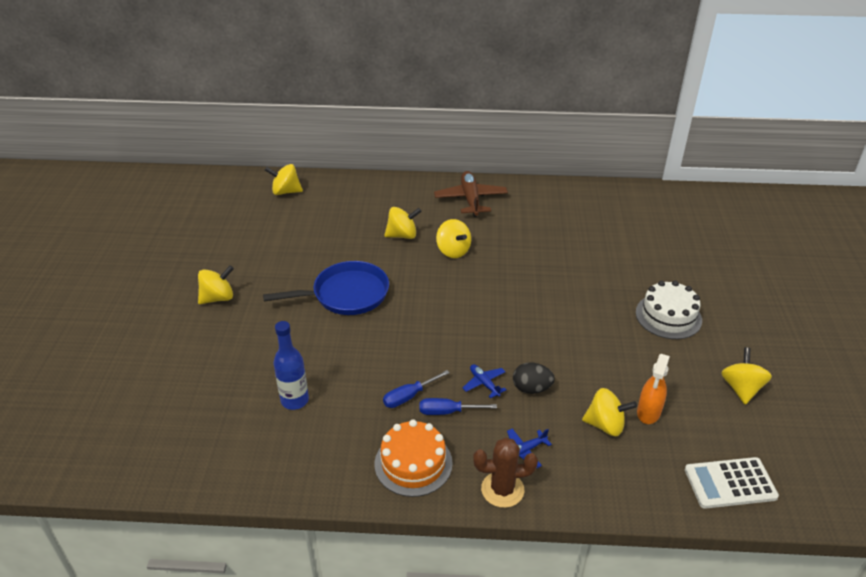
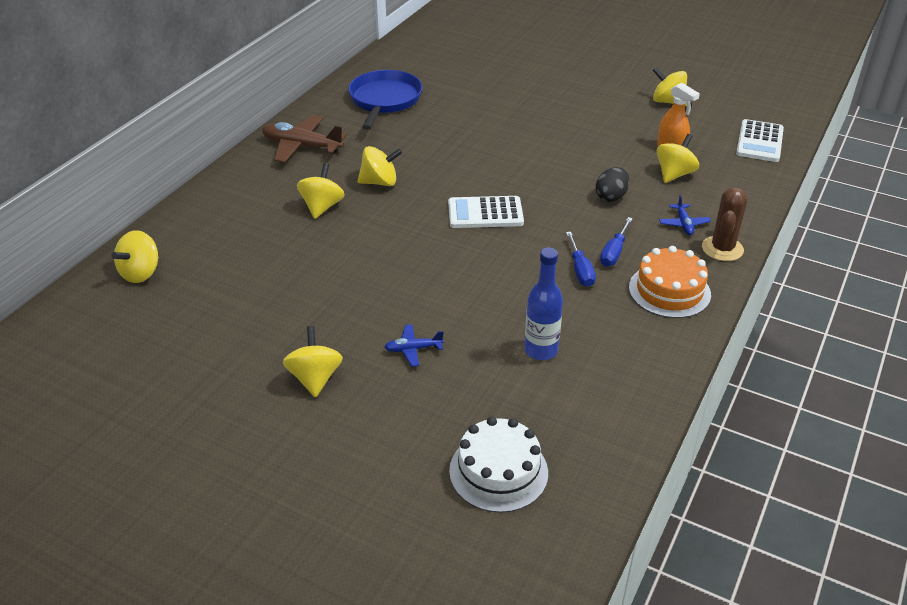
camera: 65 degrees left, 0 degrees up
blue pan [263,261,389,315] -> blue pan moved to [348,70,423,130]
blue plane [463,364,507,398] -> blue plane moved to [384,324,444,367]
white cake [636,281,702,339] -> white cake moved to [449,417,548,513]
none -> white calculator [448,196,524,228]

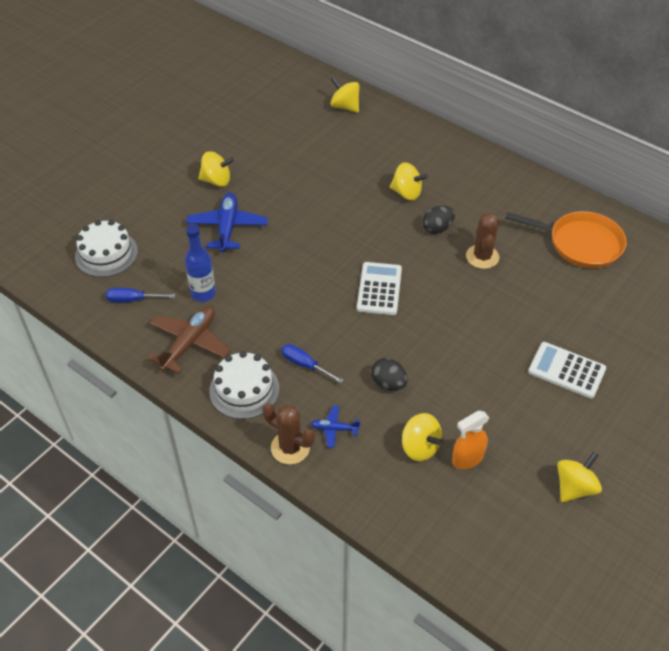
camera: 100 degrees right, 10 degrees up
brown plane [262,115,347,163] -> brown plane moved to [148,306,230,374]
blue pan [348,70,423,130] -> orange pan [505,211,627,268]
yellow spinning top [358,146,403,186] -> black egg [422,206,455,234]
blue plane [384,324,444,367] -> blue plane [186,192,268,252], size x1.94
blue screwdriver [566,232,596,287] -> blue screwdriver moved to [106,288,175,302]
orange cake [629,246,711,318] -> white cake [209,351,279,419]
white calculator [736,119,784,162] -> white calculator moved to [528,342,606,398]
none -> brown cactus [466,212,499,269]

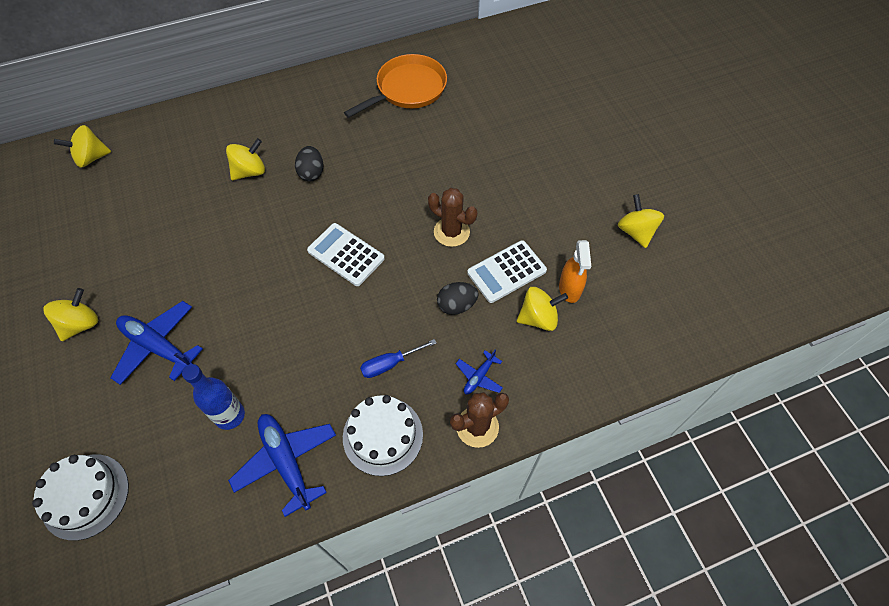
camera: 60 degrees left, 10 degrees up
blue screwdriver [106,288,175,302] -> none
brown plane [148,306,230,374] -> blue plane [228,414,336,517]
brown cactus [466,212,499,269] -> brown cactus moved to [428,188,477,247]
white calculator [528,342,606,398] -> white calculator moved to [467,240,547,303]

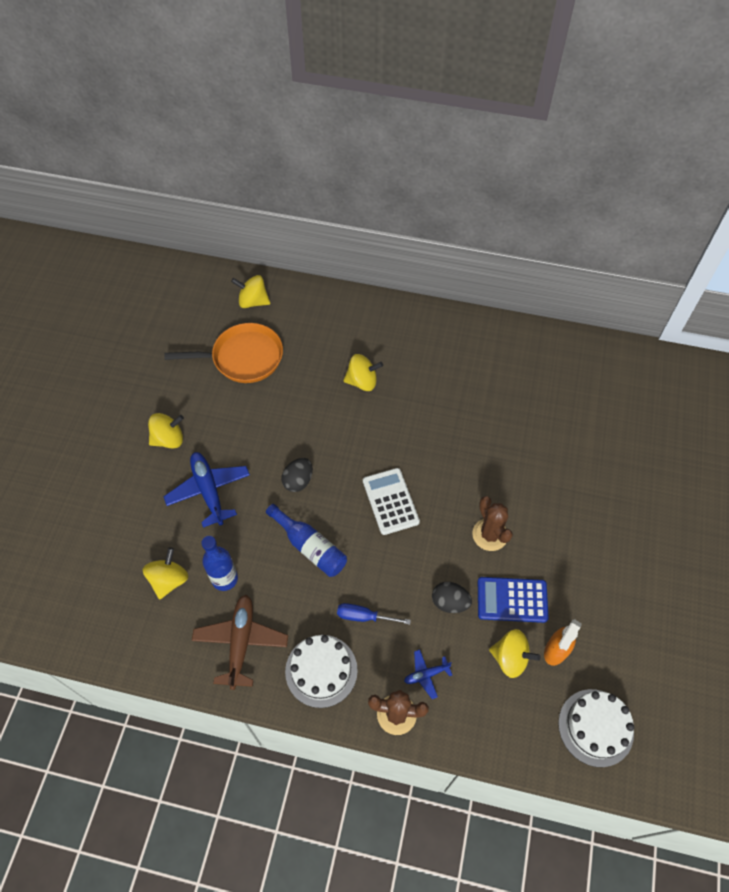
camera: 35 degrees right, 0 degrees up
white cake [32,454,129,541] -> white cake moved to [558,689,634,767]
blue plane [228,414,336,517] -> brown plane [192,595,288,690]
black egg [295,146,323,181] -> black egg moved to [281,458,313,492]
orange pan [344,54,447,118] -> orange pan moved to [164,323,283,383]
white calculator [467,240,547,303] -> blue calculator [478,577,549,623]
yellow spinning top [618,194,664,248] -> yellow spinning top moved to [142,547,189,599]
none -> blue bottle [266,504,347,577]

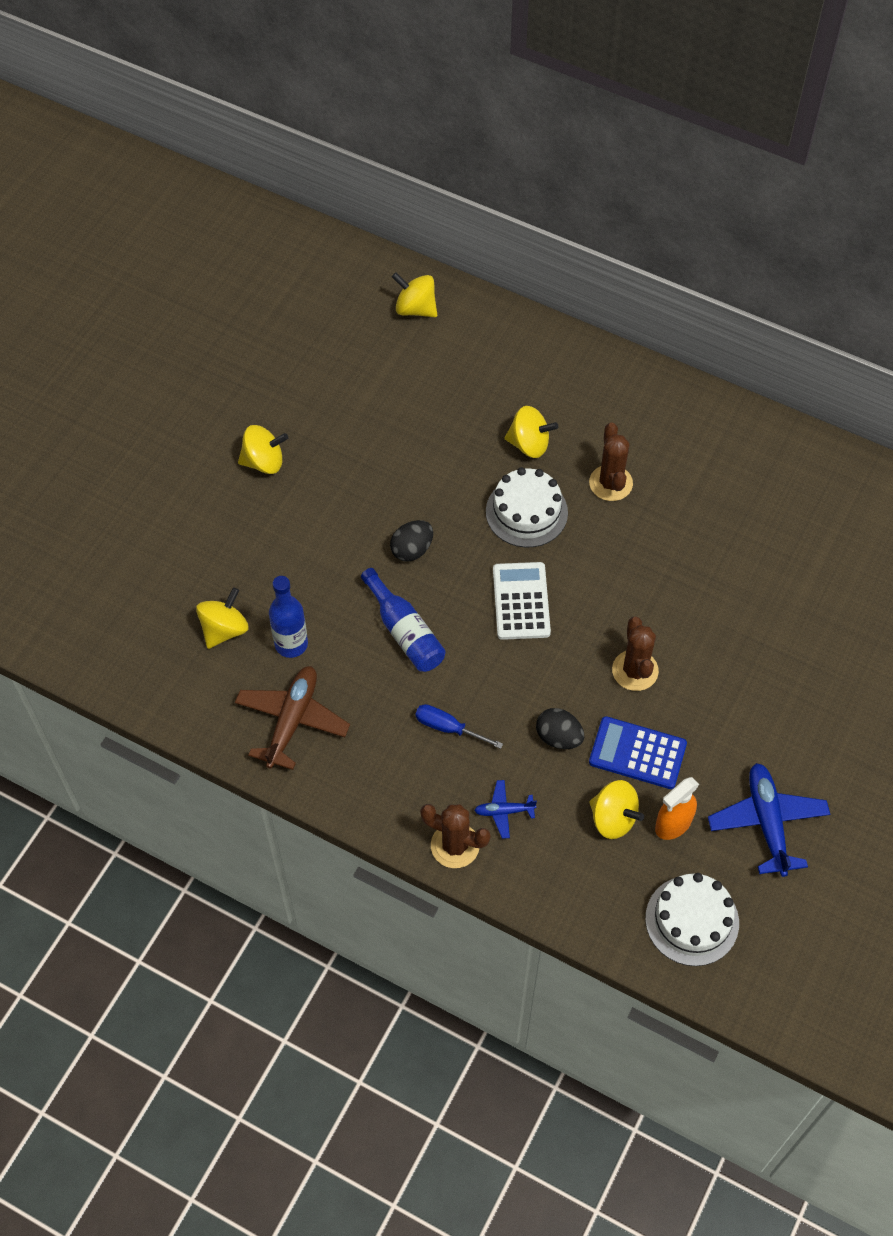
camera: 15 degrees right, 0 degrees up
blue plane [163,452,250,528] -> blue plane moved to [708,763,830,877]
orange pan [164,323,283,383] -> none
white cake [285,635,358,708] -> white cake moved to [486,467,568,547]
none -> brown cactus [589,423,633,501]

